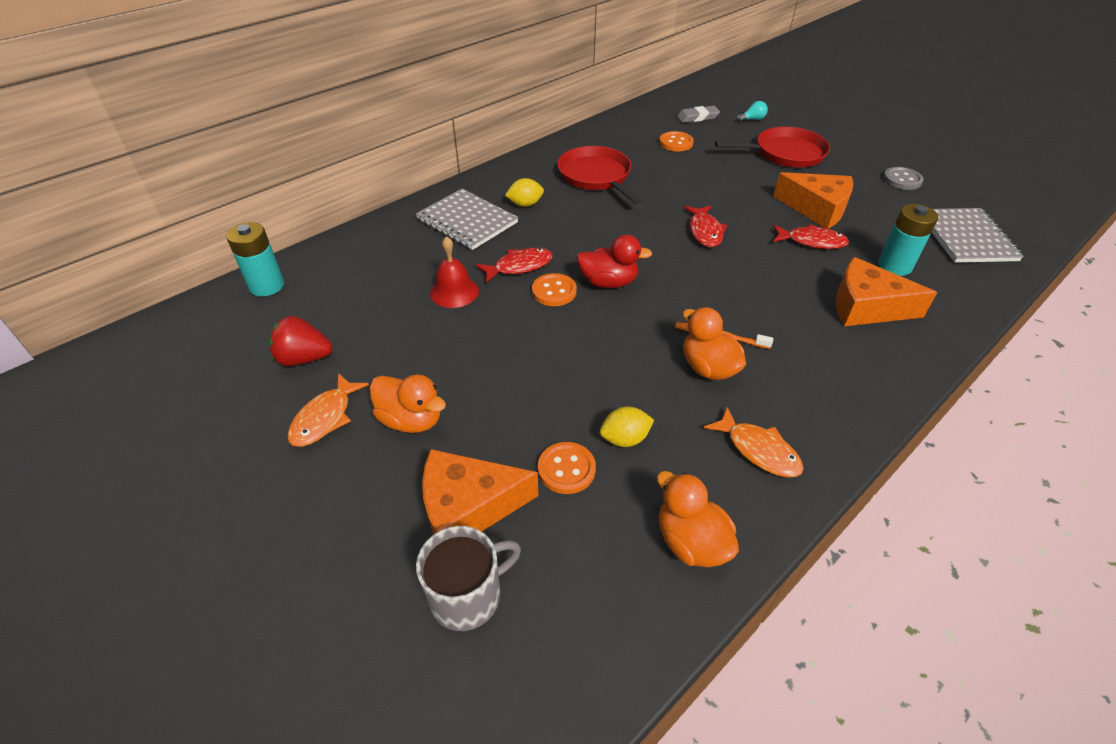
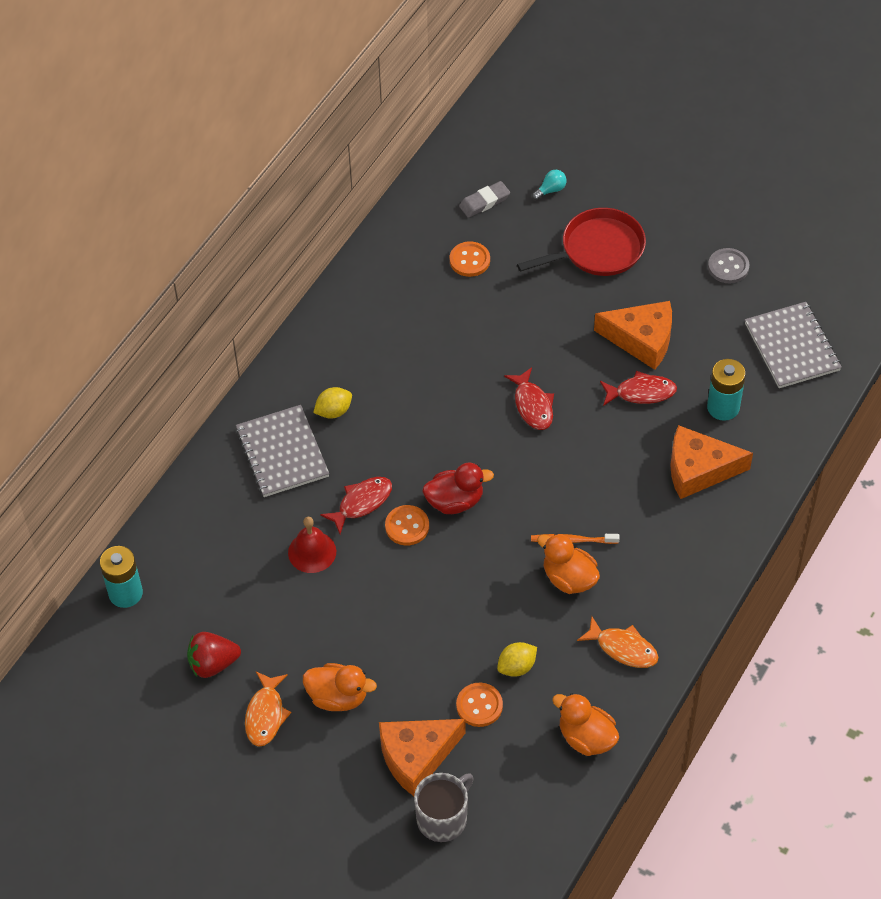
camera: 15 degrees left, 10 degrees up
grey notebook [416,189,518,250] -> grey notebook turned 45 degrees clockwise [236,405,329,497]
red pan [557,146,642,204] -> none

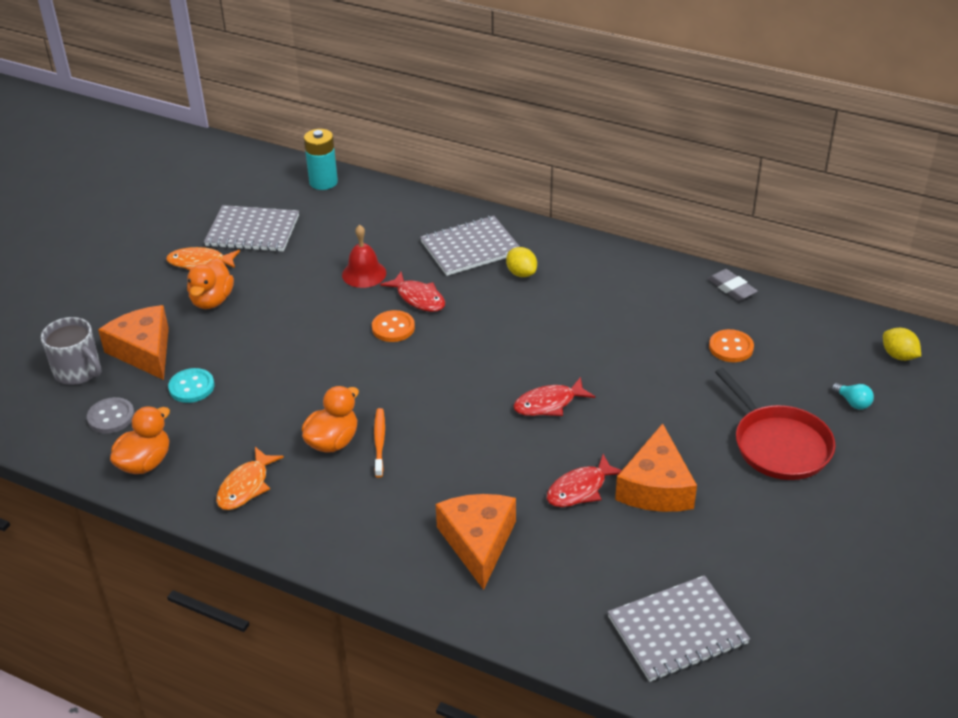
camera: 85 degrees right, 15 degrees down
red strawberry [187,632,241,678] -> grey notebook [204,205,299,252]
red duck [422,463,494,514] -> none
orange button [456,682,503,727] -> turquoise button [168,368,214,403]
grey eraser [459,181,510,218] -> grey eraser moved to [708,269,758,301]
yellow lemon [497,642,537,677] -> yellow lemon moved to [883,328,921,361]
red fish [600,371,677,406] -> red fish turned 60 degrees clockwise [547,454,622,507]
turquoise battery [707,359,746,421] -> none
grey button [708,248,749,284] -> grey button moved to [87,397,135,433]

